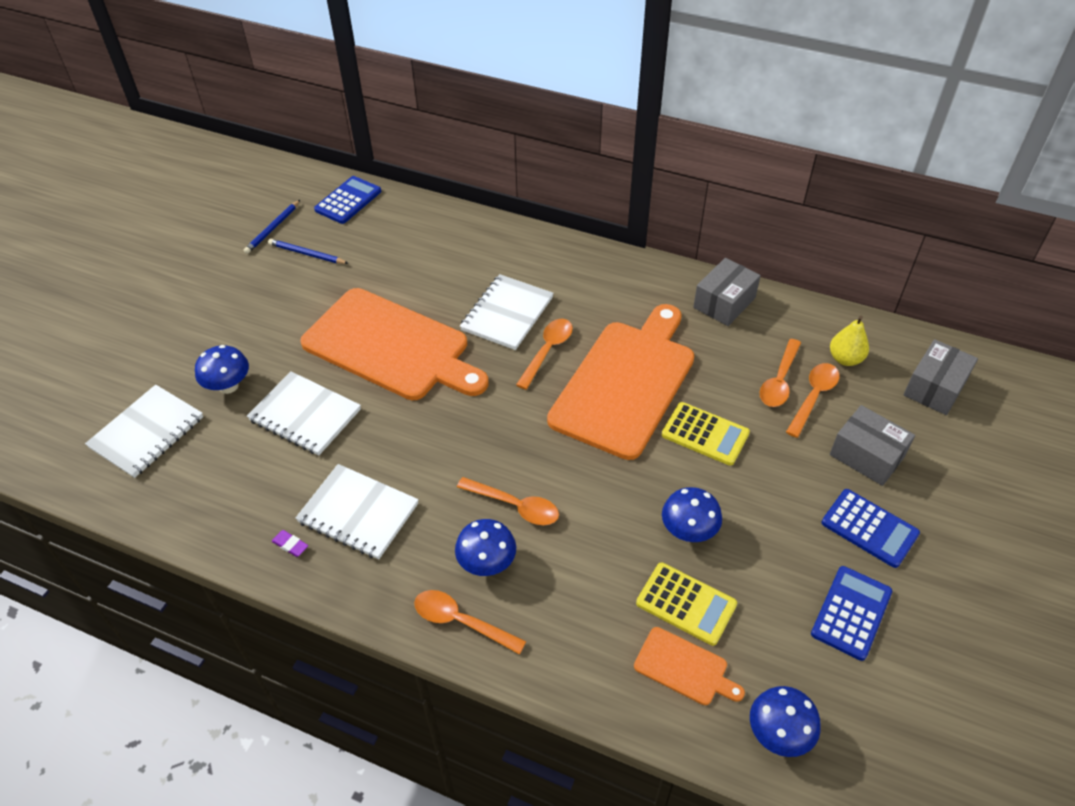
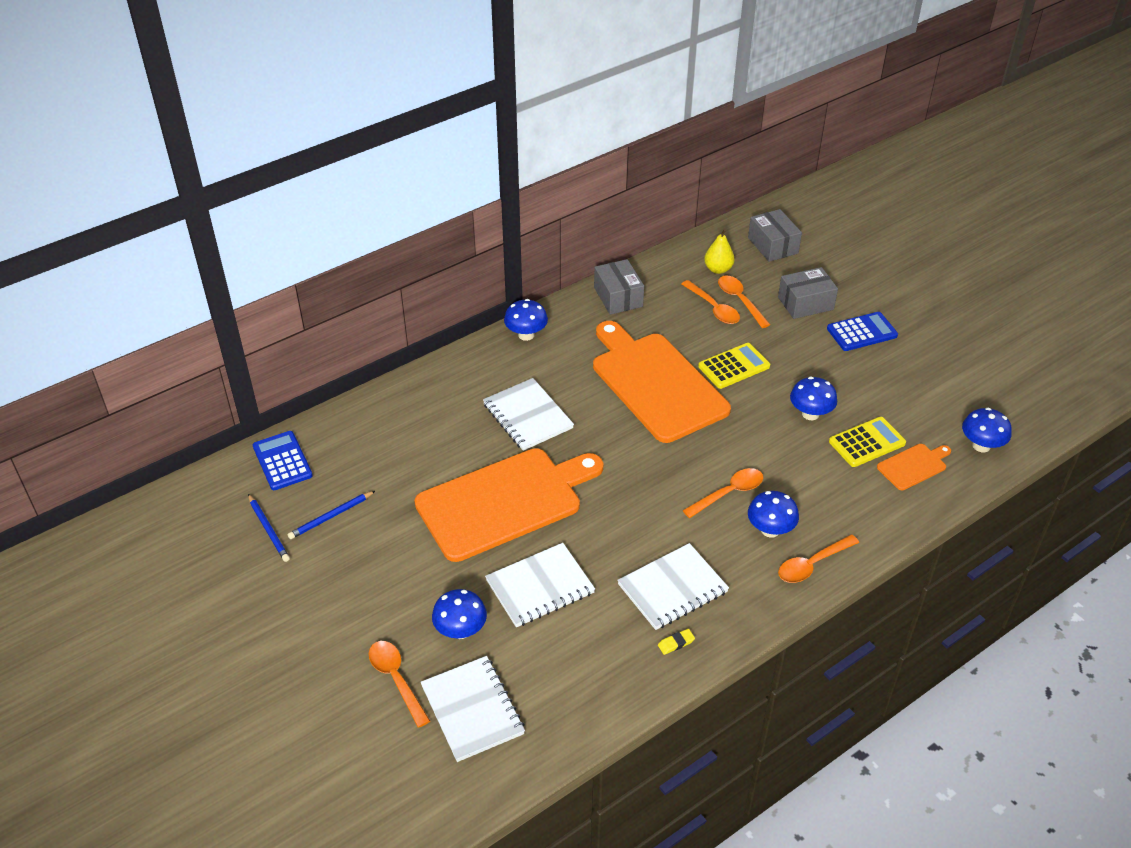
camera: 60 degrees left, 5 degrees down
purple eraser [272,530,308,557] -> yellow eraser [658,629,695,655]
orange spoon [516,319,573,390] -> orange spoon moved to [369,641,430,728]
blue calculator [811,566,892,661] -> none
none -> blue mushroom [504,299,548,341]

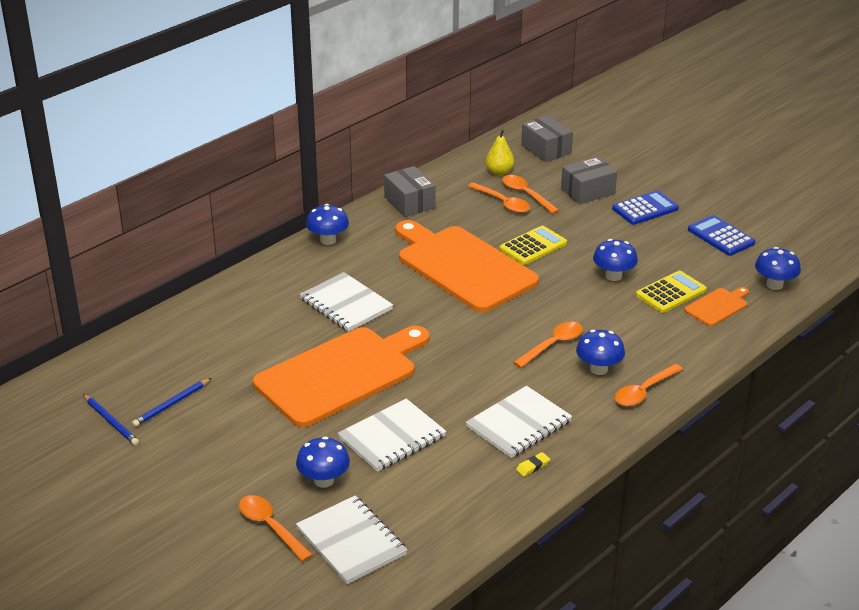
camera: 10 degrees left, 10 degrees down
blue calculator [253,431,313,490] -> blue calculator moved to [688,215,755,256]

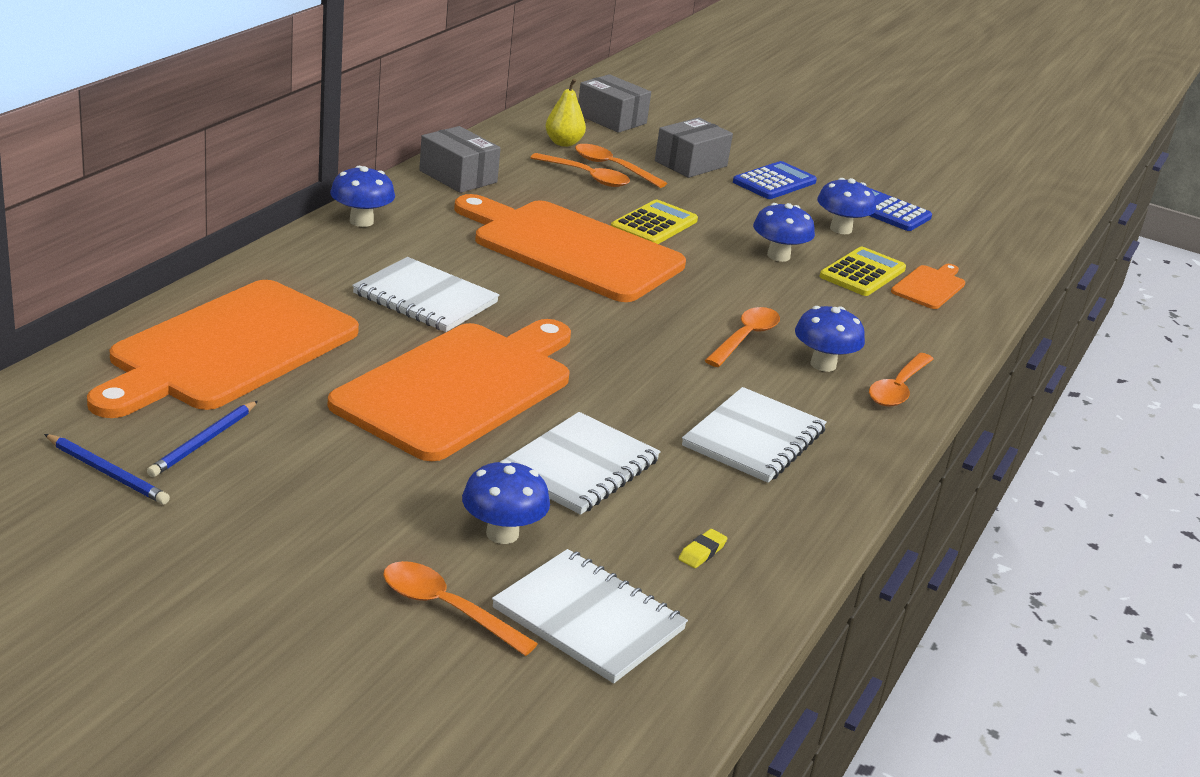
camera: 20 degrees left, 5 degrees down
yellow eraser [516,452,550,477] -> yellow eraser moved to [679,529,728,568]
blue mushroom [755,247,801,290] -> blue mushroom moved to [817,178,876,234]
none -> orange cutting board [87,280,359,418]

